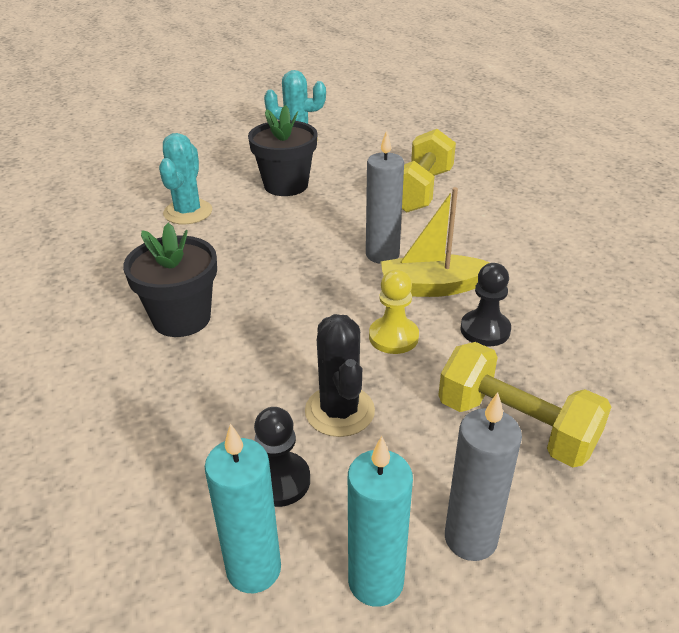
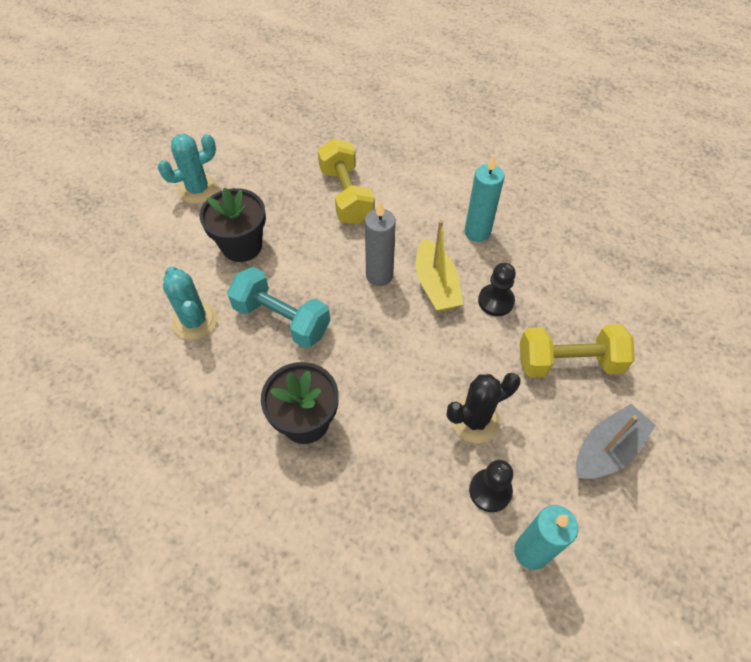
camera: 40 degrees left, 20 degrees up
black cactus [305,314,375,437] -> black cactus turned 60 degrees counterclockwise [447,373,521,443]
turquoise candle [348,436,413,607] -> turquoise candle moved to [465,155,504,242]
yellow pawn [369,270,419,354] -> none
yellow boat [380,187,489,297] -> yellow boat turned 60 degrees counterclockwise [416,220,463,312]
grey candle [445,392,522,561] -> grey boat [576,404,656,479]
none -> turquoise dumbbell [227,267,330,348]

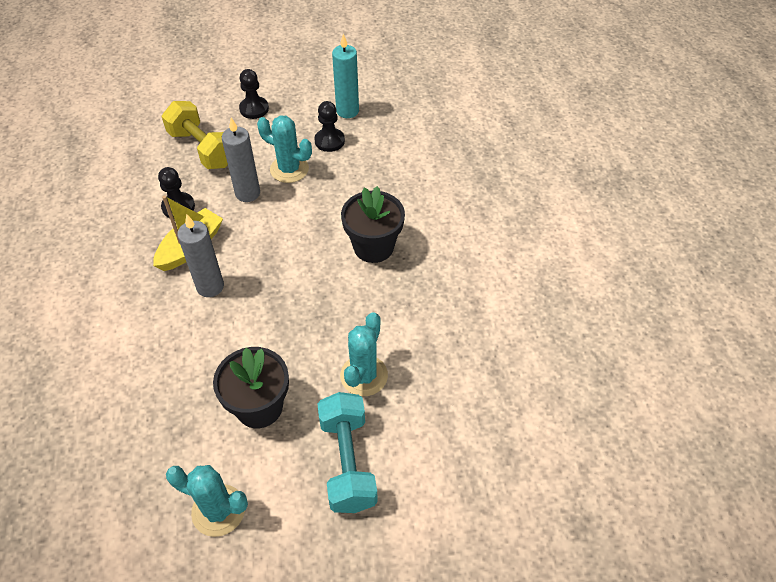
camera: 130 degrees left, 5 degrees down
turquoise dumbbell [227,267,330,348] -> turquoise dumbbell moved to [317,392,378,513]
yellow dumbbell [318,138,375,224] -> none
black cactus [447,373,521,443] -> turquoise cactus [257,115,312,183]
turquoise candle [465,155,504,242] -> none
grey boat [576,404,656,479] -> black pawn [239,69,269,119]
none -> grey candle [222,118,260,202]

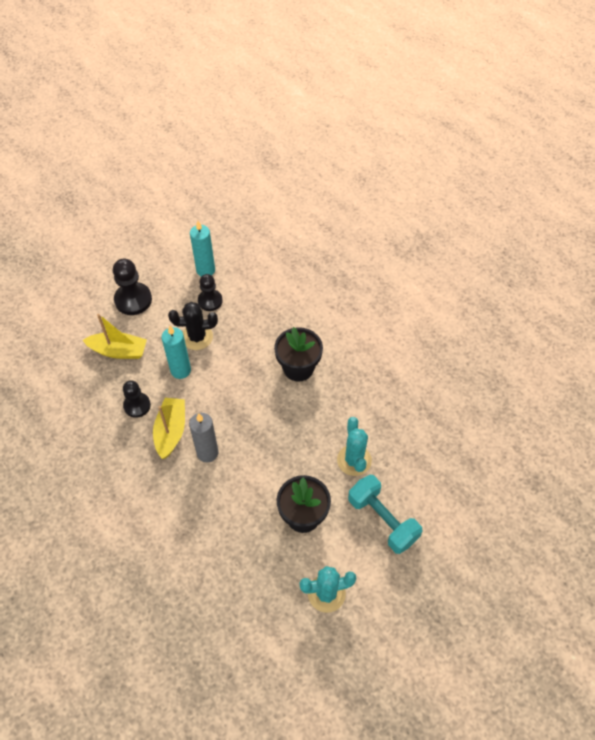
camera: 30 degrees left, 5 degrees up
yellow dumbbell [161,101,228,169] -> yellow boat [83,314,147,359]
grey candle [222,118,260,202] -> turquoise candle [162,326,191,379]
black pawn [239,69,269,119] -> black pawn [113,259,152,315], size x1.50
turquoise cactus [257,115,312,183] -> black cactus [168,302,218,350]

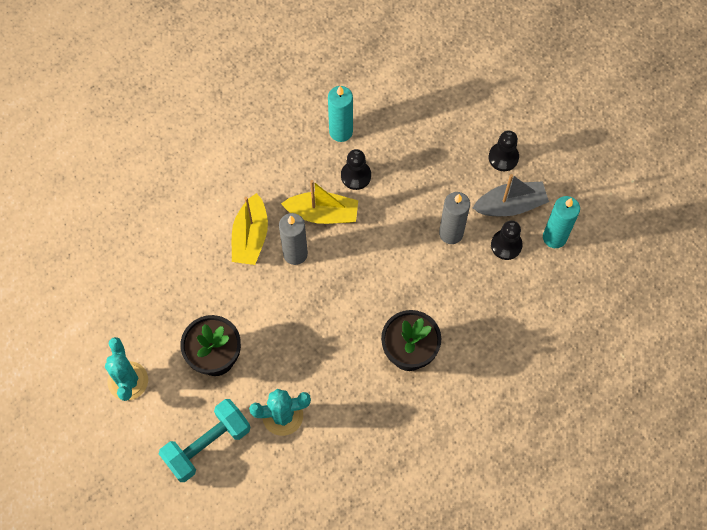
camera: 90 degrees right, 10 degrees up
yellow boat [83,314,147,359] -> yellow boat moved to [232,193,268,265]
black pawn [113,259,152,315] -> black pawn [489,131,519,171], size x0.66
turquoise candle [162,326,191,379] -> turquoise candle moved to [328,86,353,142]
black cactus [168,302,218,350] -> grey candle [439,192,470,244]
none -> grey boat [473,174,549,216]

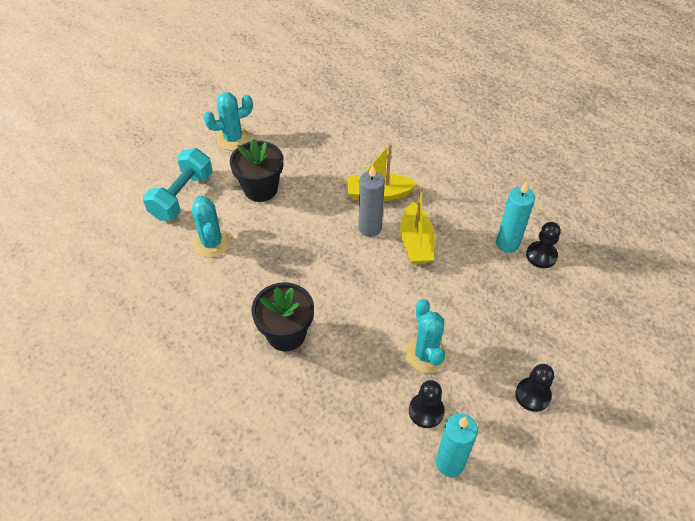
camera: 80 degrees right, 15 degrees down
turquoise dumbbell [159,399,250,482] -> turquoise dumbbell turned 75 degrees clockwise [143,148,213,221]
black pawn [341,149,371,190] -> black pawn moved to [526,222,561,268]
grey candle [439,192,470,244] -> turquoise cactus [405,299,447,373]
grey boat [473,174,549,216] -> none

